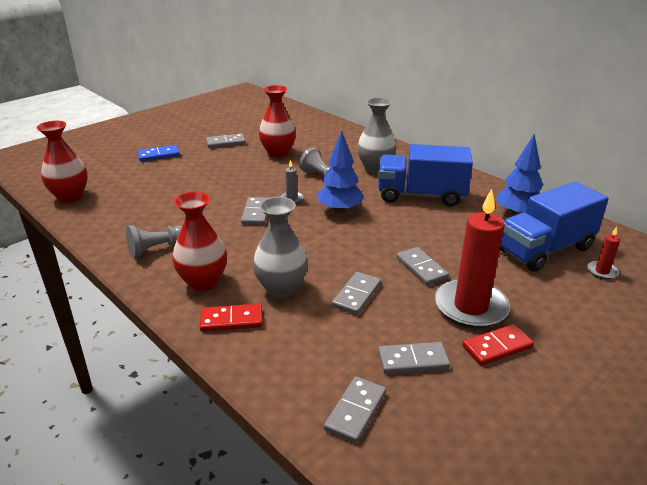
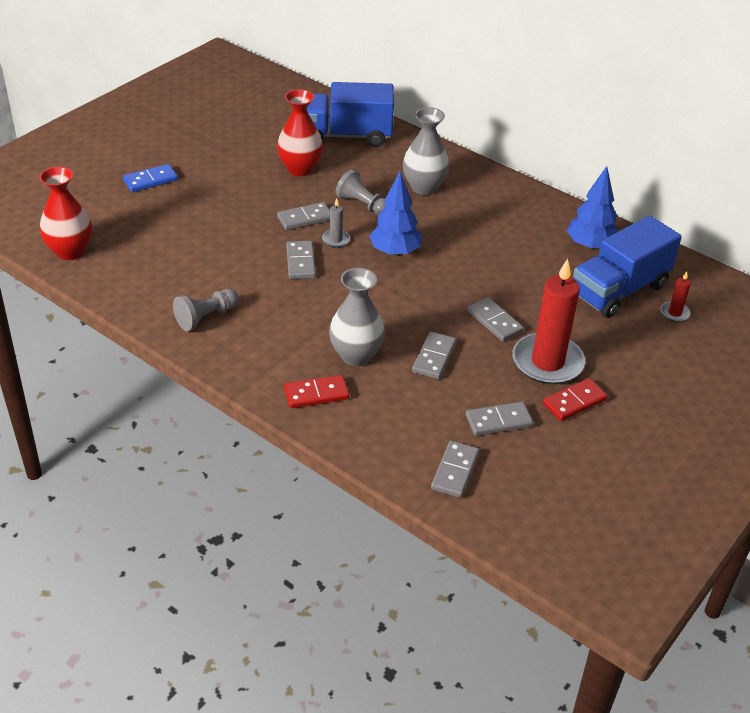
camera: 10 degrees left, 10 degrees up
red vase [172,191,227,291] -> none
grey domino [206,134,246,148] -> grey domino moved to [277,202,330,230]
blue truck [378,144,473,207] -> blue truck moved to [307,82,394,147]

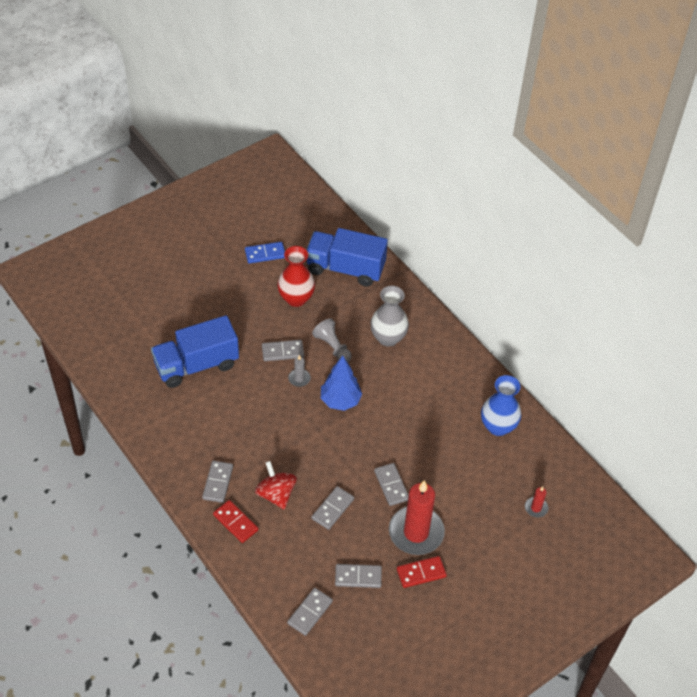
camera: 15 degrees right, 10 degrees up
red vase [39,167,92,260] -> none
blue domino [123,164,178,192] -> blue domino moved to [245,242,285,264]
grey pawn [173,289,239,331] -> none
red domino [284,375,349,408] -> red domino turned 45 degrees clockwise [213,500,258,543]
grey domino [286,241,316,279] -> grey domino moved to [202,461,233,503]
grey vase [329,268,385,366] -> red spinning top [255,461,297,509]
blue tree [567,166,618,250] -> blue vase [481,375,521,436]
blue truck [573,216,682,318] -> blue truck moved to [151,315,239,388]

